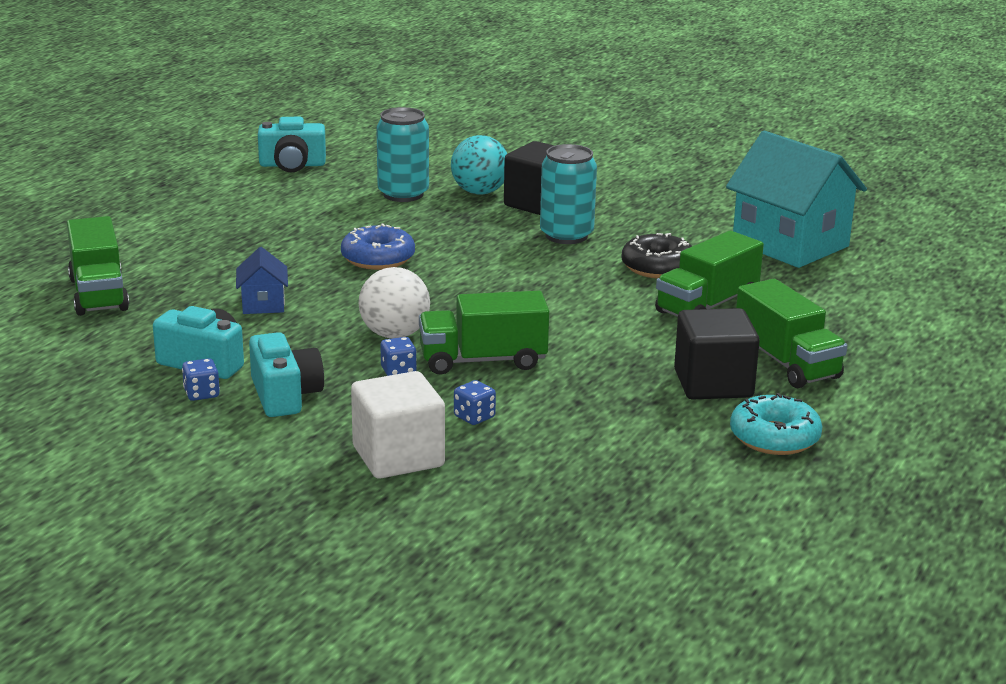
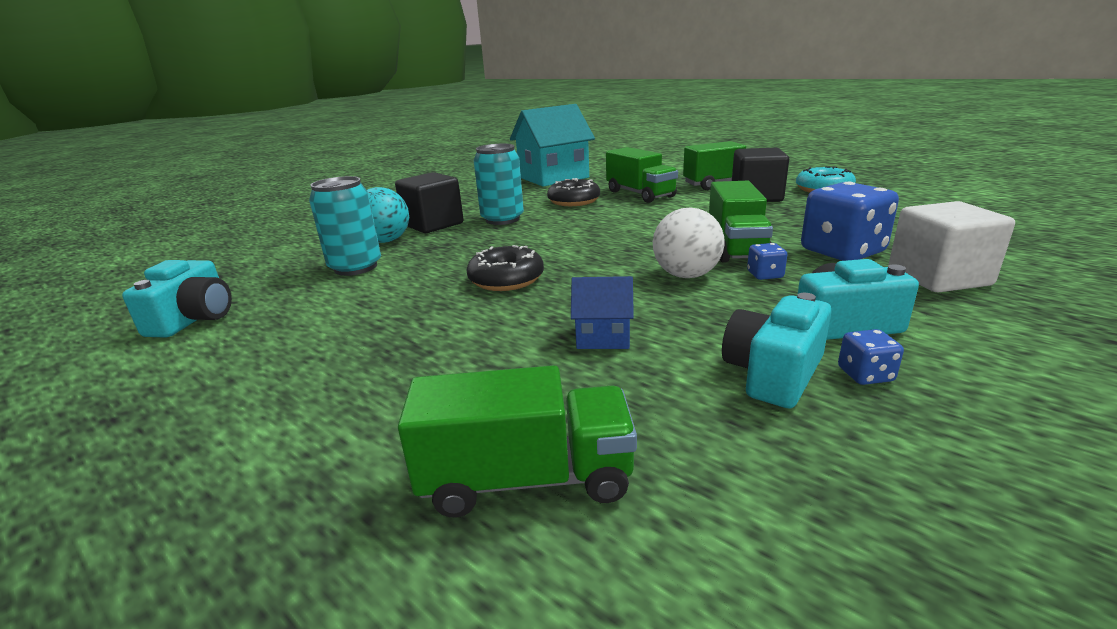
camera: 75 degrees left, 0 degrees up
blue donut [341,223,415,270] -> black donut [466,245,544,291]
blue dice [454,380,496,425] -> blue dice [801,182,899,261], size x2.30

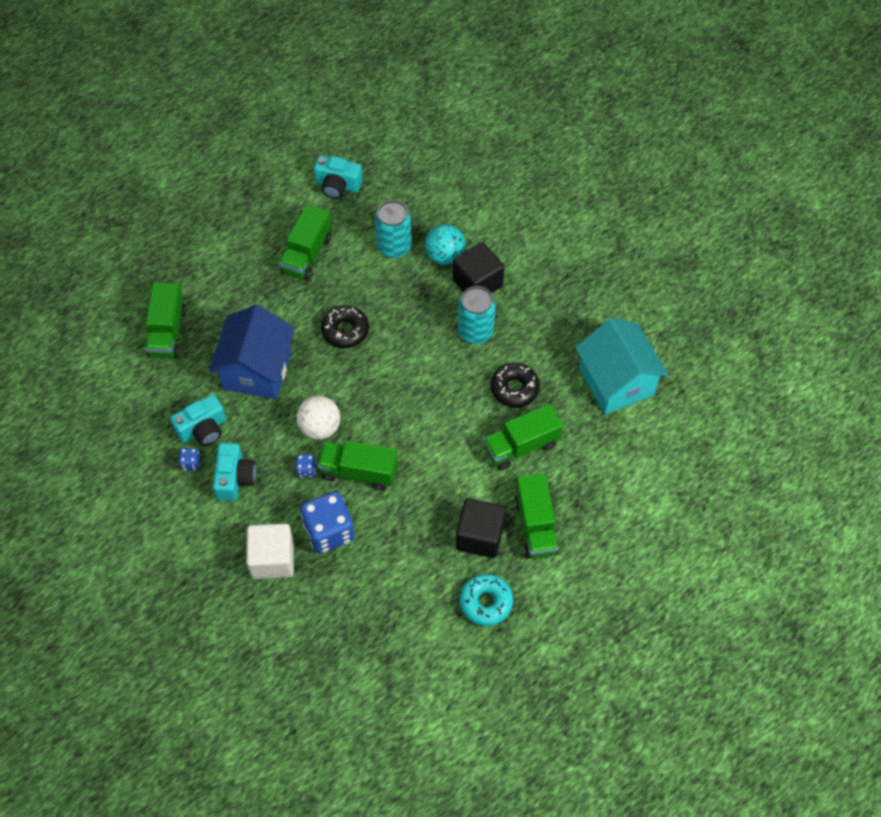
camera: 95 degrees right, 35 degrees up
blue house [571,276,634,349] -> blue house [209,305,295,399], size x2.21
turquoise camera [722,293,832,408] -> turquoise camera turned 105 degrees clockwise [170,394,226,446]
none -> green truck [279,204,332,280]

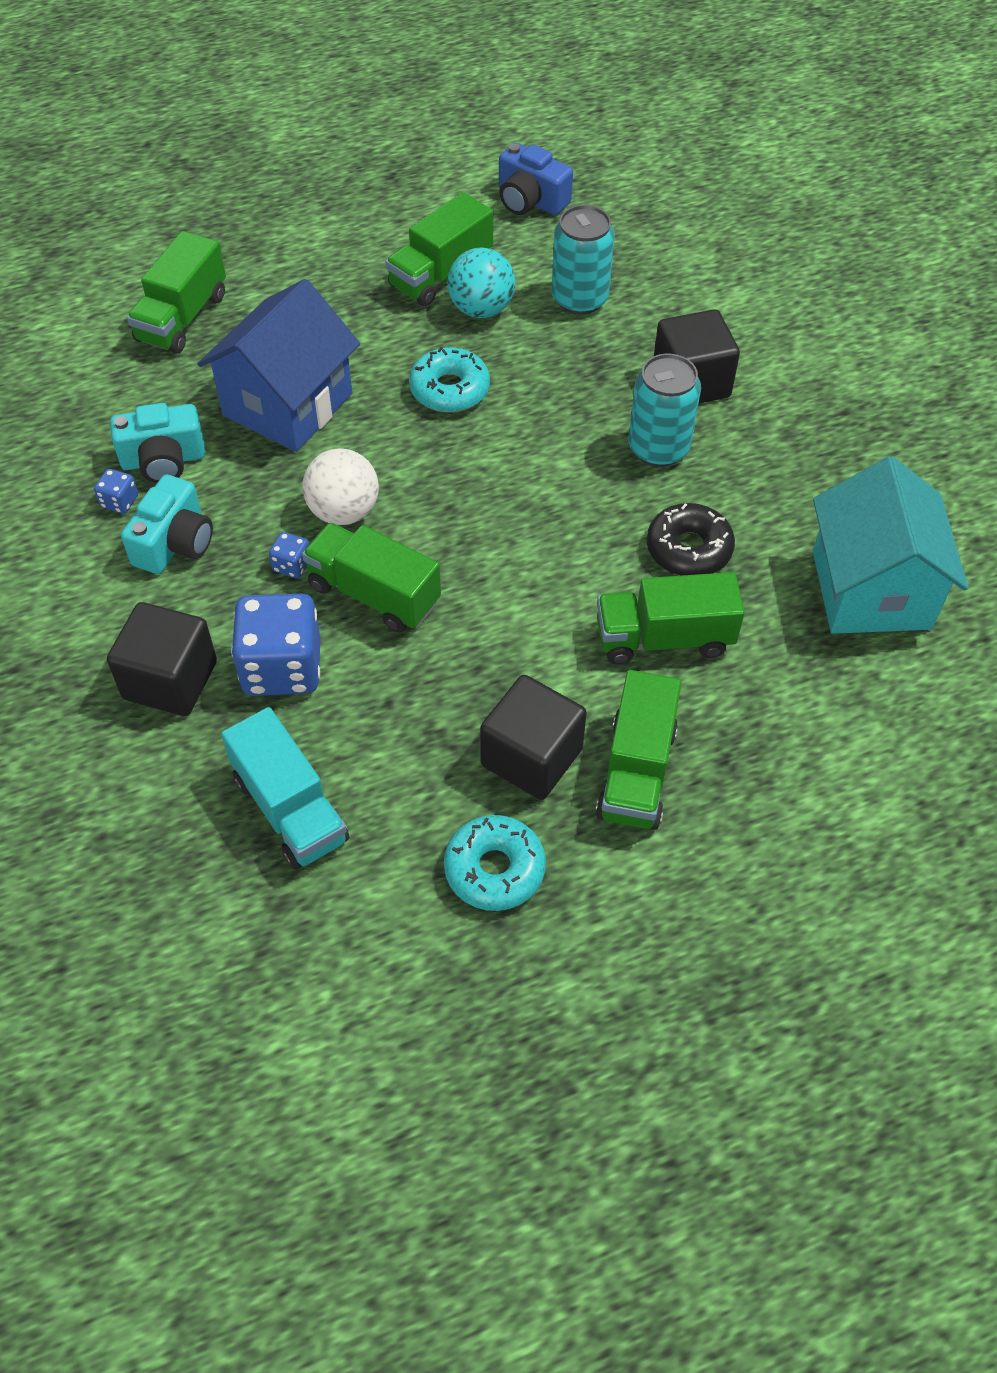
camera: 20 degrees right, 5 degrees down
white cube [246,524,294,579] -> black cube [107,602,217,716]
turquoise camera [314,155,363,199] -> blue camera [499,143,573,215]
black donut [321,305,369,348] -> turquoise donut [409,347,490,412]
turquoise ball [425,224,466,265] -> turquoise ball moved to [447,247,515,318]
none -> turquoise truck [221,707,349,870]

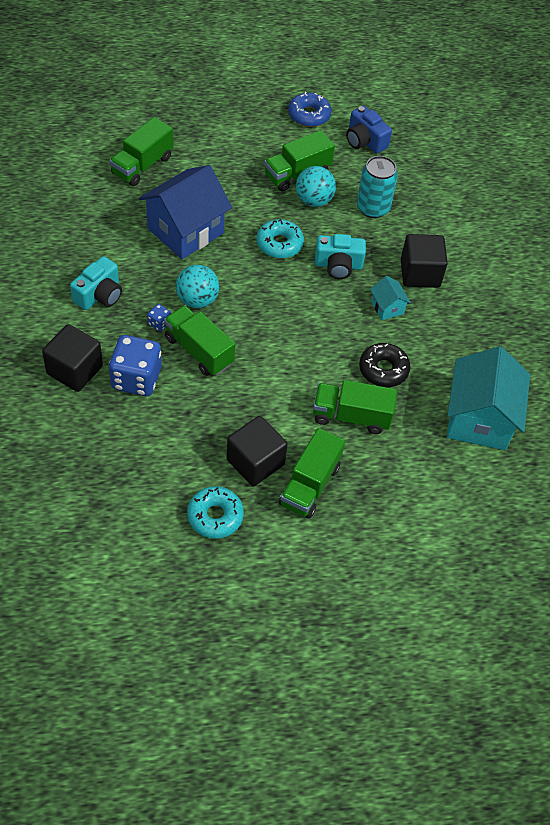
camera: 10 degrees right, 0 degrees up
blue dice [94,469,138,514] -> none
turquoise camera [110,403,205,483] -> turquoise camera moved to [315,234,366,279]
turquoise truck [221,707,349,870] -> none
white ball [303,448,379,525] -> turquoise ball [176,265,219,308]
turquoise can [628,354,701,467] -> turquoise house [370,276,411,320]
none -> blue donut [288,92,331,127]

